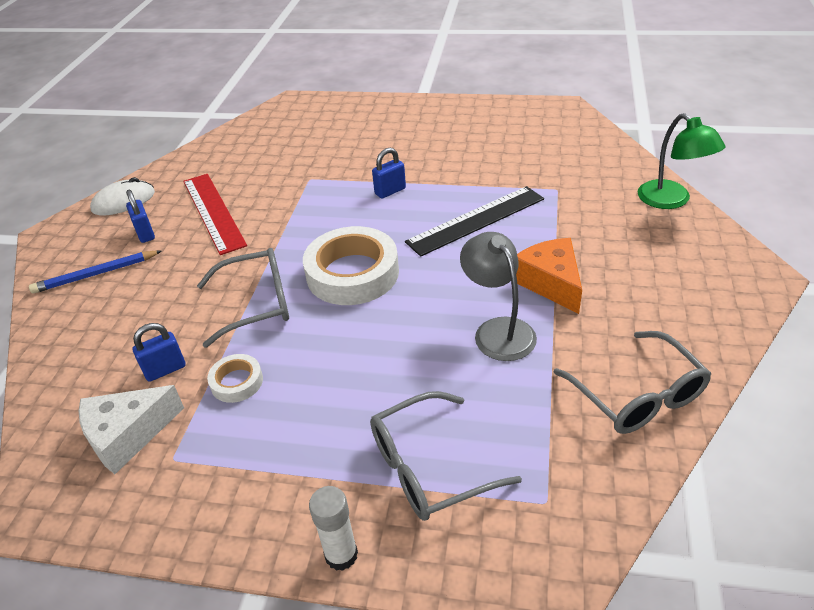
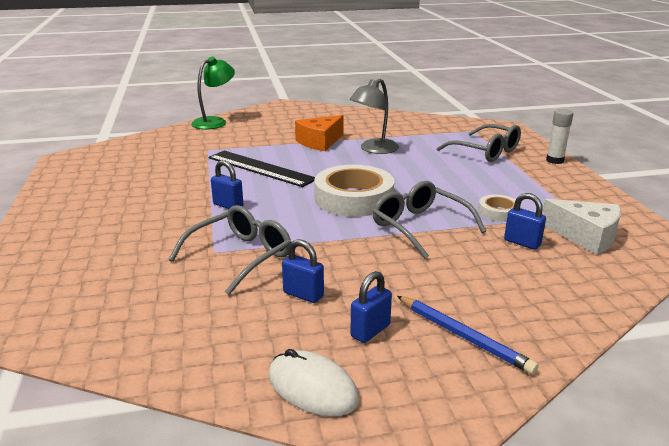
camera: 115 degrees left, 15 degrees down
red ruler [183,174,247,255] -> blue padlock [282,239,324,303]
grey glasses [553,331,711,434] -> grey glasses moved to [168,205,291,295]

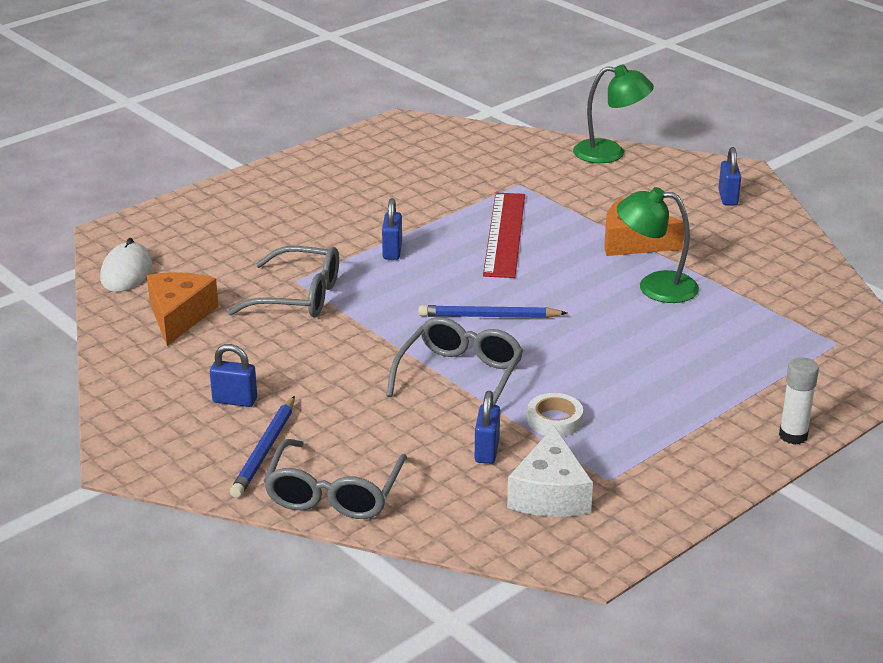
camera: 60 degrees right, 5 degrees up
black ruler [209,151,315,187] -> red ruler [483,193,525,278]
white mouse [268,349,359,416] -> white mouse moved to [100,238,152,292]
blue padlock [282,239,324,303] -> blue padlock moved to [718,147,741,205]
white tape [314,165,394,217] -> blue pencil [419,305,567,318]
grey lamp [350,79,399,154] -> green lamp [617,187,699,303]
grey glasses [436,124,521,162] -> grey glasses moved to [264,439,407,519]
none -> orange cheese [147,272,219,346]

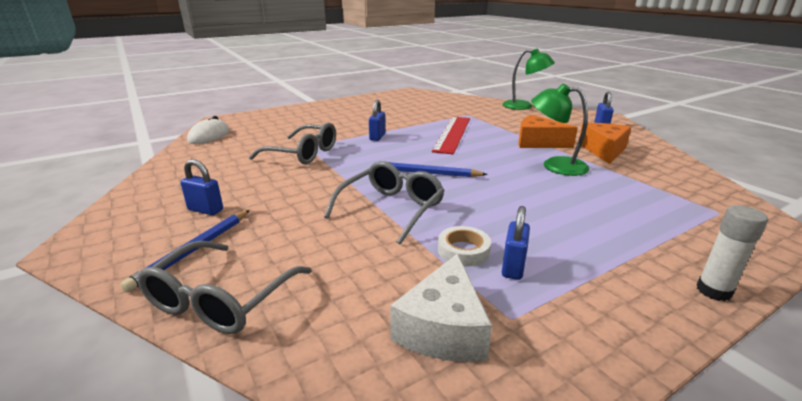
camera: 10 degrees right, 5 degrees down
orange cheese [147,272,219,346] -> orange cheese moved to [579,123,631,164]
blue padlock [475,391,500,464] -> blue padlock moved to [502,206,530,280]

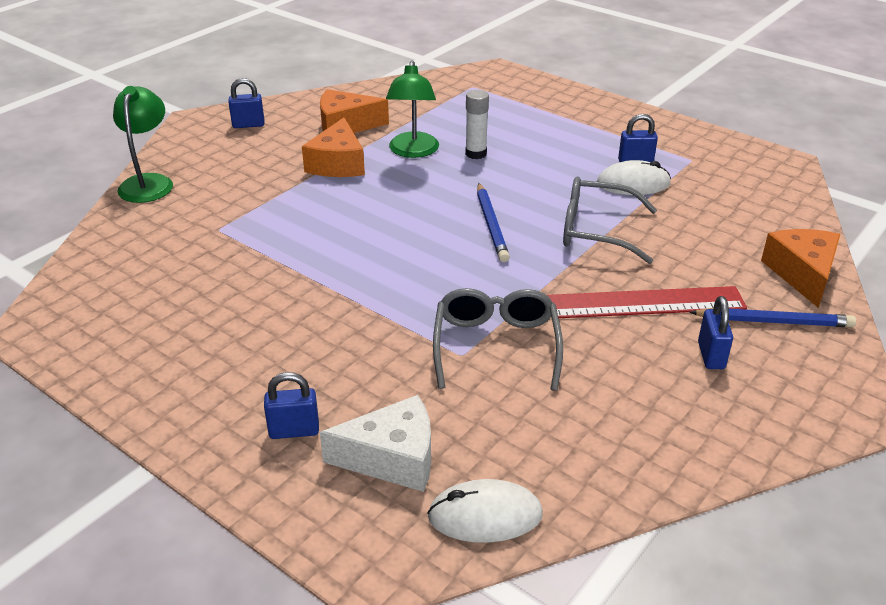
camera: 110 degrees left, 10 degrees up
grey glasses [137,241,312,334] -> orange cheese [761,229,840,308]
blue padlock [369,100,385,141] -> blue padlock moved to [264,372,319,439]
white cheese [390,254,492,362] -> white cheese moved to [320,395,431,492]
red ruler [432,117,470,154] -> red ruler moved to [547,286,747,318]
white tape [438,226,491,266] -> white mouse [597,160,671,195]
white glue stick [697,205,768,301] -> white glue stick moved to [465,90,489,159]

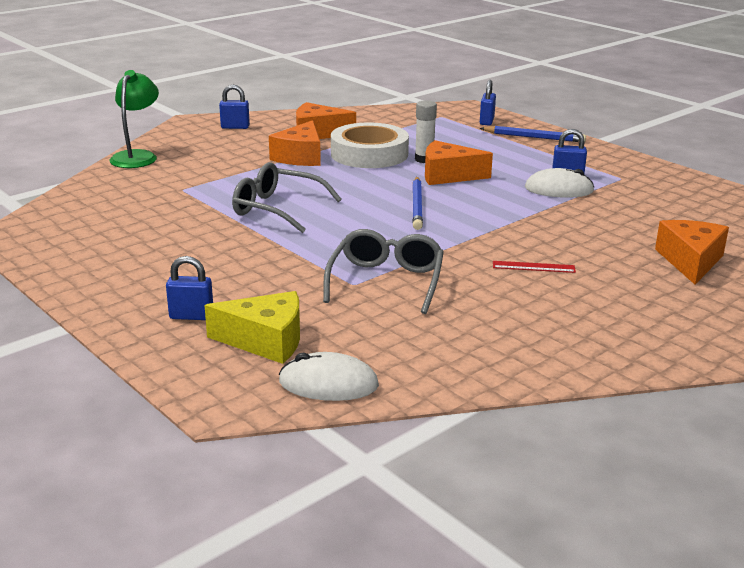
camera: 10 degrees right, 10 degrees down
white cheese [320,395,431,492] -> yellow cheese [205,291,300,364]
green lamp [386,61,439,158] -> white tape [331,123,409,168]
red ruler [547,286,747,318] -> red ruler [493,261,576,273], size x0.46
grey glasses [563,176,657,264] -> grey glasses moved to [232,162,342,233]
blue pencil [689,308,856,327] -> blue pencil moved to [480,126,586,142]
blue padlock [698,296,733,369] -> blue padlock moved to [480,80,496,125]
none -> orange cheese [425,140,493,185]

